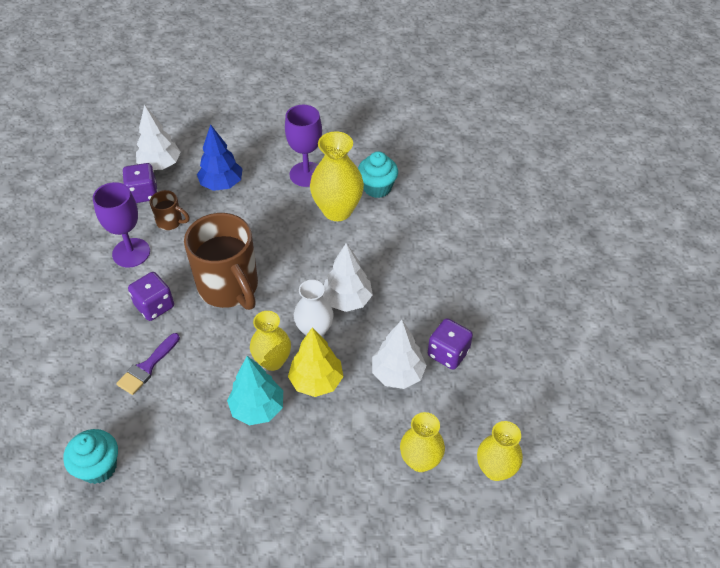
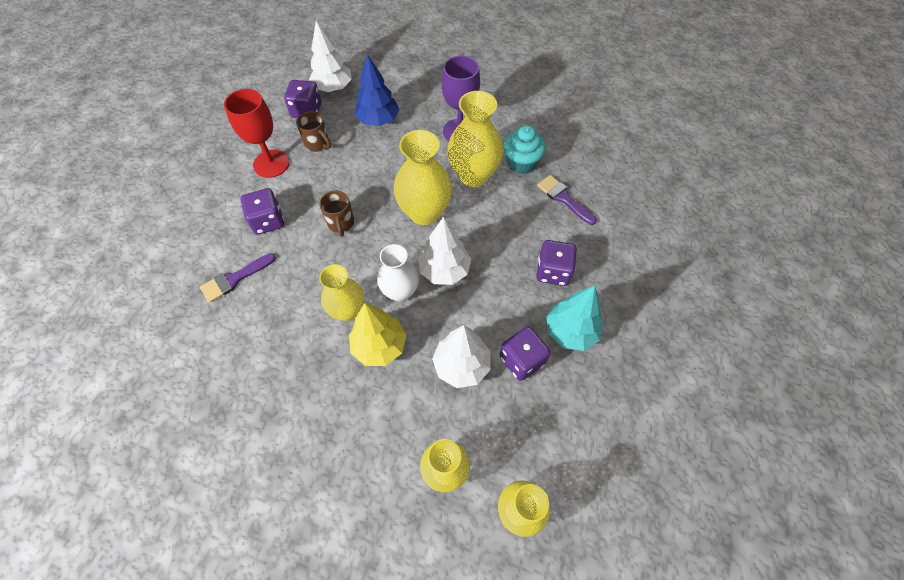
camera: 20 degrees right, 10 degrees up
turquoise cupcake [63,429,118,484] -> none
purple goblet [93,182,150,268] -> red goblet [224,89,289,178]
brown mug [184,213,258,310] -> brown mug [319,191,354,237], size x0.45
turquoise tree [227,356,283,425] -> turquoise tree moved to [546,285,603,351]
none -> yellow vase [394,130,452,225]
none -> purple brush [537,175,597,225]
none -> purple dice [537,240,577,286]

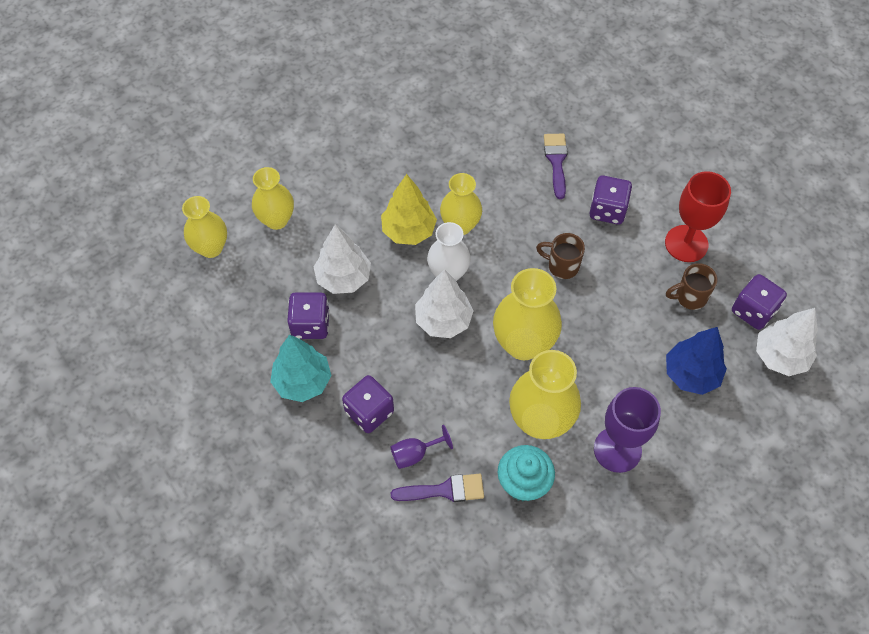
camera: 125 degrees right, 0 degrees up
none -> purple goblet [390,425,453,469]

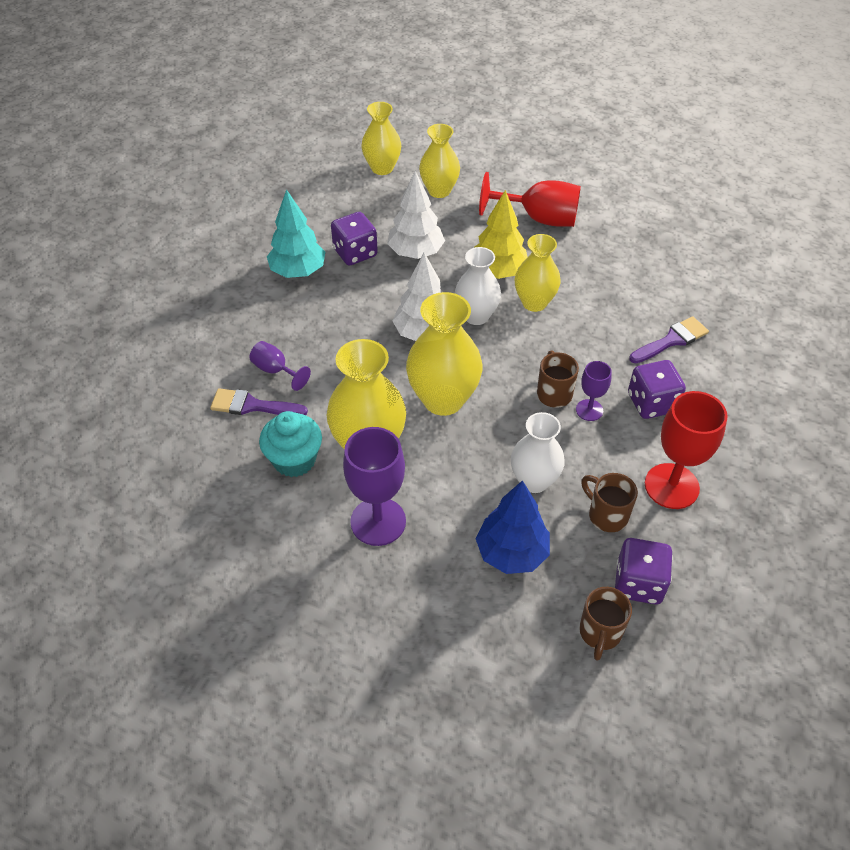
camera: 60 degrees right, 10 degrees down
purple dice [342,375,394,433] -> none
purple brush [391,474,484,502] -> purple brush turned 135 degrees clockwise [210,388,308,415]
white tree [756,308,818,376] -> brown mug [579,587,632,661]
none -> red goblet [479,172,581,227]
none -> white vase [511,412,565,493]
none -> purple goblet [576,361,612,421]

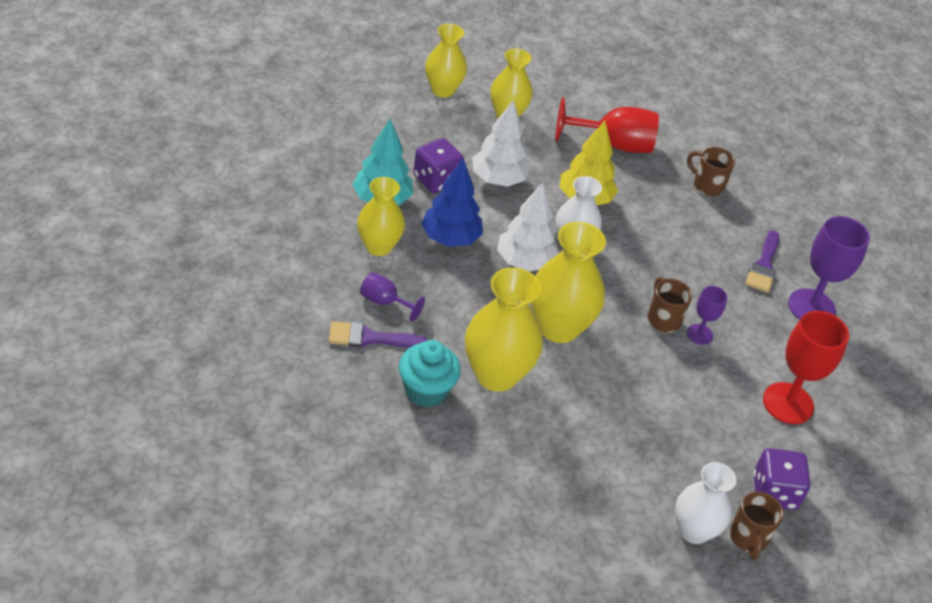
camera: 15 degrees left, 5 degrees down
purple goblet [343,427,406,546] -> purple goblet moved to [788,216,870,320]
blue tree [475,480,550,574] -> blue tree moved to [421,158,483,247]
white vase [511,412,565,493] -> white vase moved to [675,462,736,544]
yellow vase [515,234,561,312] -> yellow vase moved to [357,177,405,256]
brown mug [581,473,638,532] -> brown mug moved to [687,147,735,196]
purple dice [628,360,686,419] -> none
purple brush [629,316,709,364] -> purple brush turned 150 degrees clockwise [745,230,779,293]

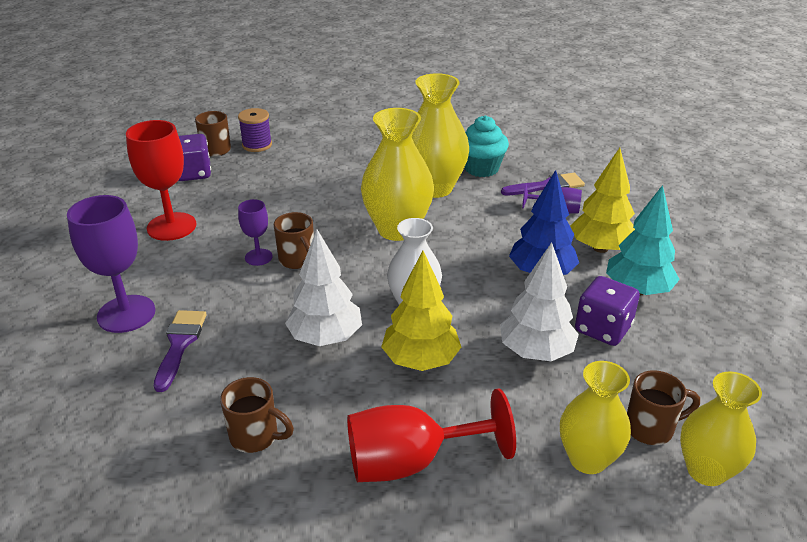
camera: 170 degrees right, 10 degrees down
yellow vase [357,177,405,256] -> yellow tree [570,148,635,253]
white tree [497,182,559,272] -> white tree moved to [285,229,362,346]
white vase [675,462,736,544] -> purple spool [238,108,272,152]
none -> brown mug [627,370,700,445]

